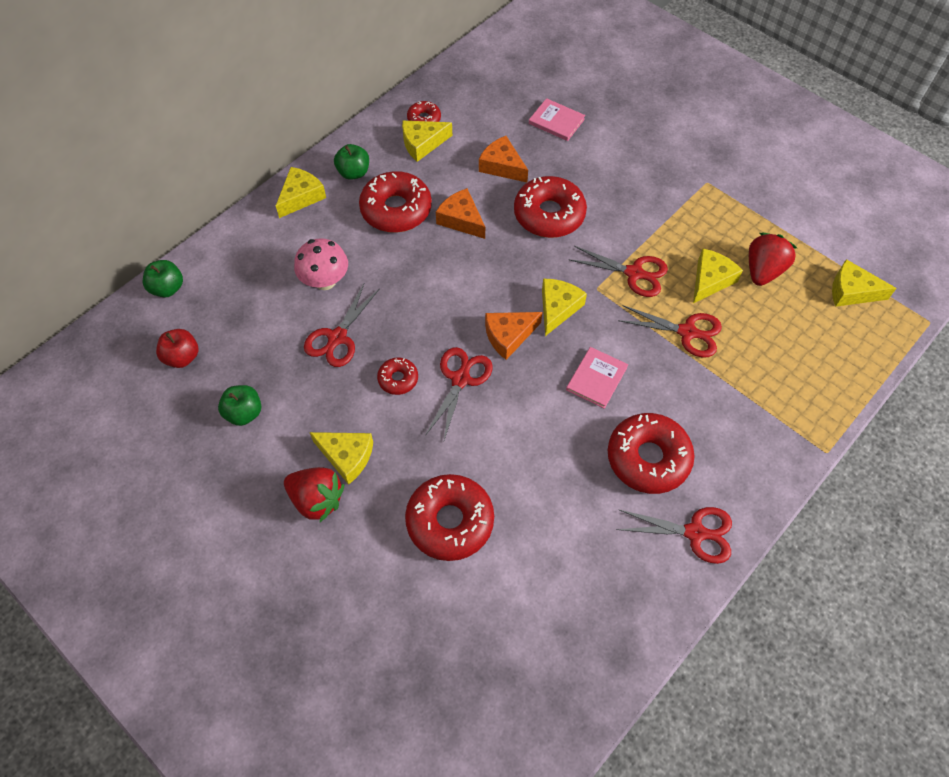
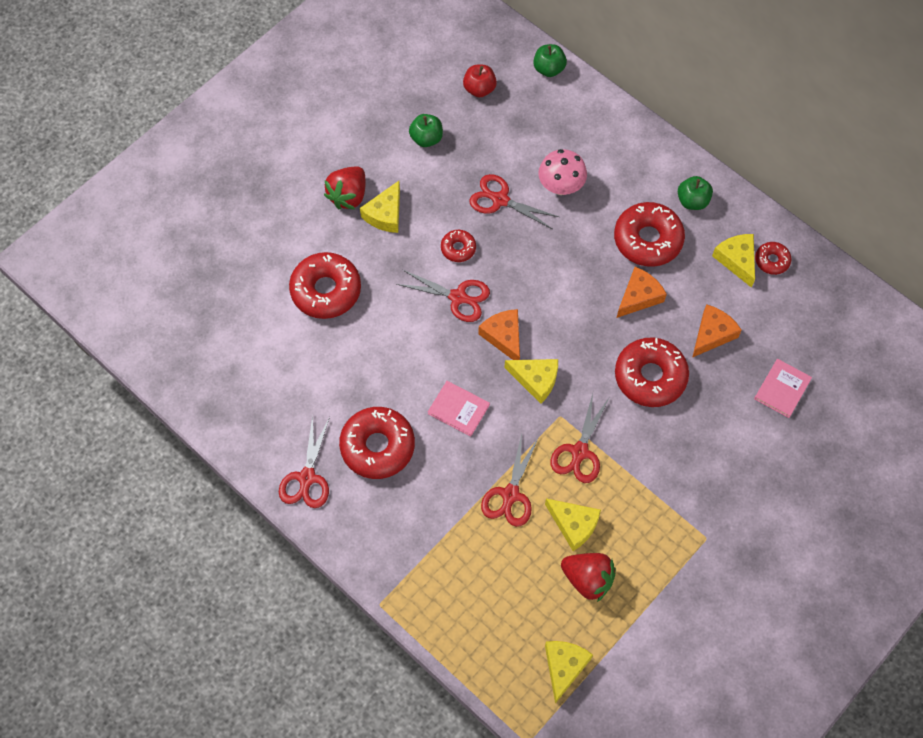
camera: 90 degrees right, 5 degrees up
yellow cheese [276,167,326,218] -> none

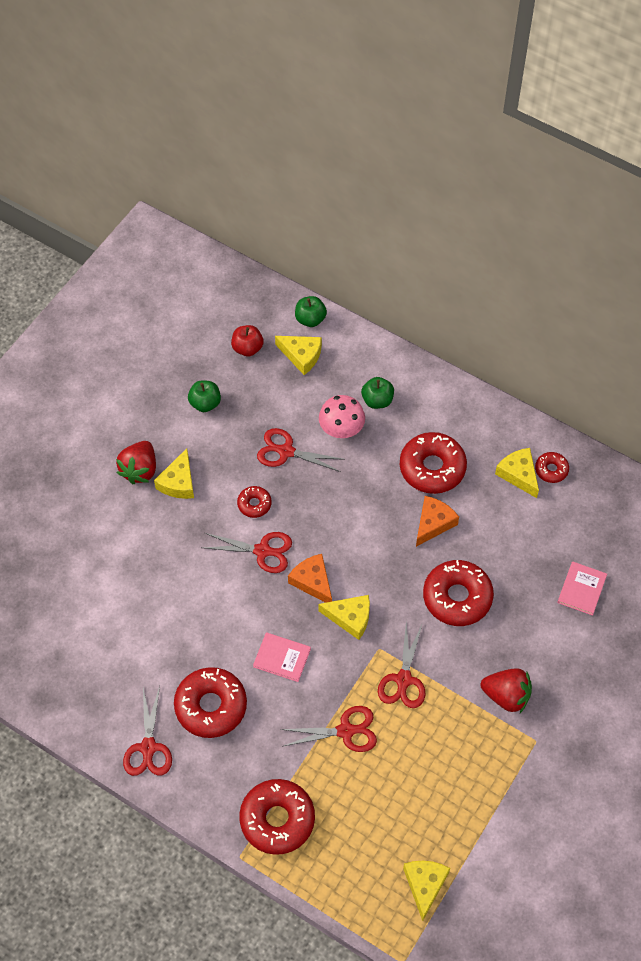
camera: 10 degrees left, 5 degrees down
red donut [289,252,361,319] -> red donut moved to [239,779,315,855]
red scissors [481,434,539,527] -> red scissors turned 105 degrees counterclockwise [280,706,377,752]
yellow cheese [545,498,601,551] -> yellow cheese moved to [275,336,322,375]
red strawberry [561,553,616,602] -> red strawberry moved to [481,668,532,713]
green apple [678,176,713,210] -> green apple moved to [361,377,394,409]
orange cheese [692,304,742,358] -> none

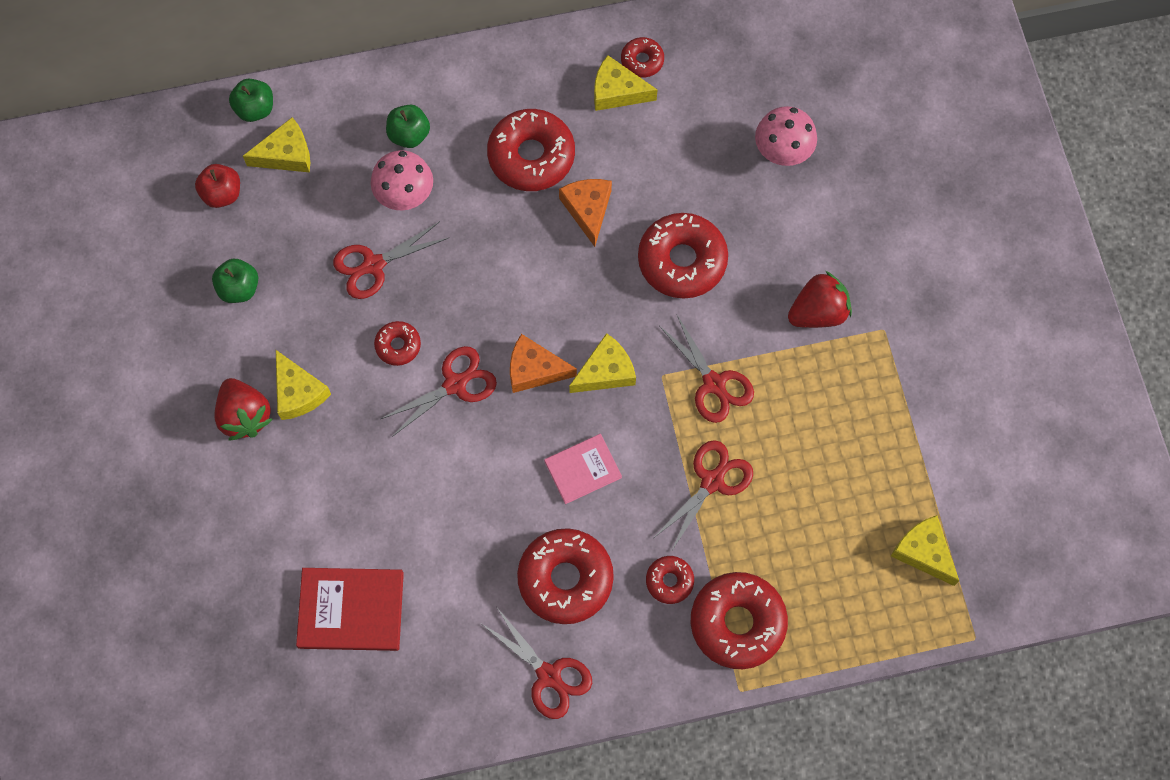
camera: 45 degrees left, 10 degrees up
pink book [558,561,607,616] -> pink mushroom [755,106,817,166]
none -> red book [296,568,404,651]
none -> red donut [646,556,694,604]

